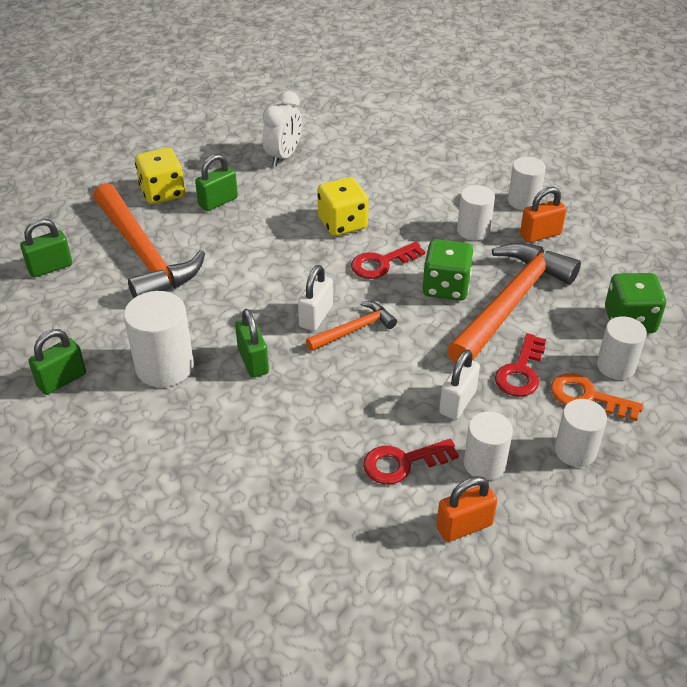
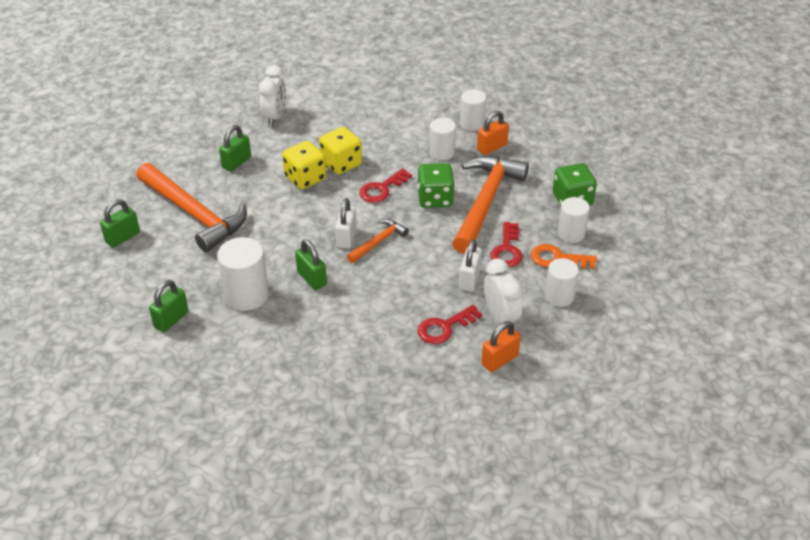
camera: 15 degrees left, 0 degrees up
yellow dice [135,147,185,204] -> yellow dice moved to [282,141,326,190]
white cylinder [464,411,513,480] -> white clock [484,258,523,328]

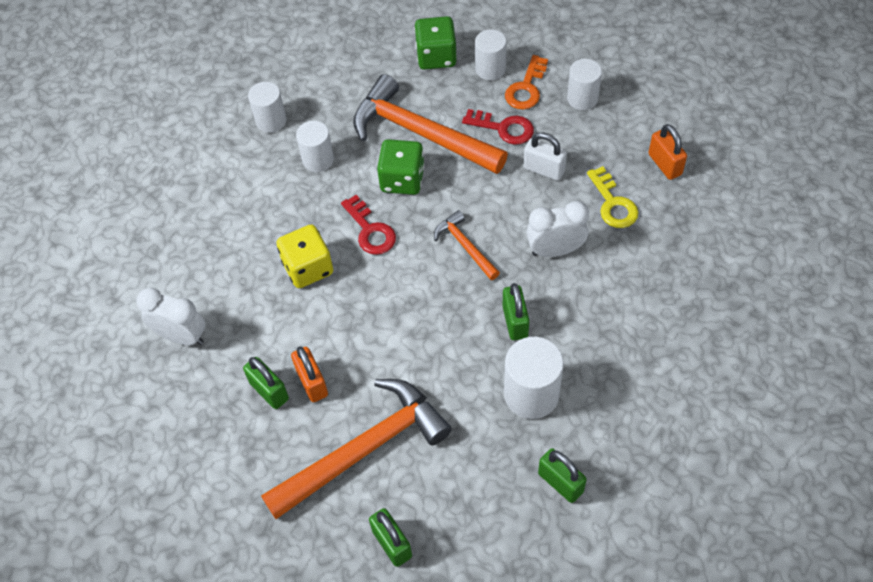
camera: 75 degrees left, 15 degrees up
yellow dice [282,141,326,190] -> none
green padlock [295,239,327,290] -> green padlock turned 75 degrees counterclockwise [503,283,529,340]
white padlock [335,198,357,249] -> none
red key [418,305,482,344] -> yellow key [587,166,639,228]
orange padlock [477,111,509,155] -> orange padlock moved to [291,347,328,402]
white clock [484,258,523,328] -> white clock moved to [527,201,589,257]

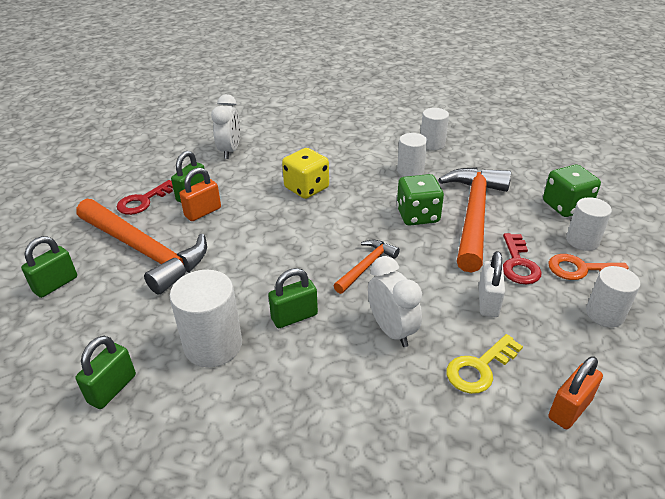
camera: 70 degrees right, 20 degrees down
red key [341,195,396,255] -> red key moved to [117,180,173,215]

